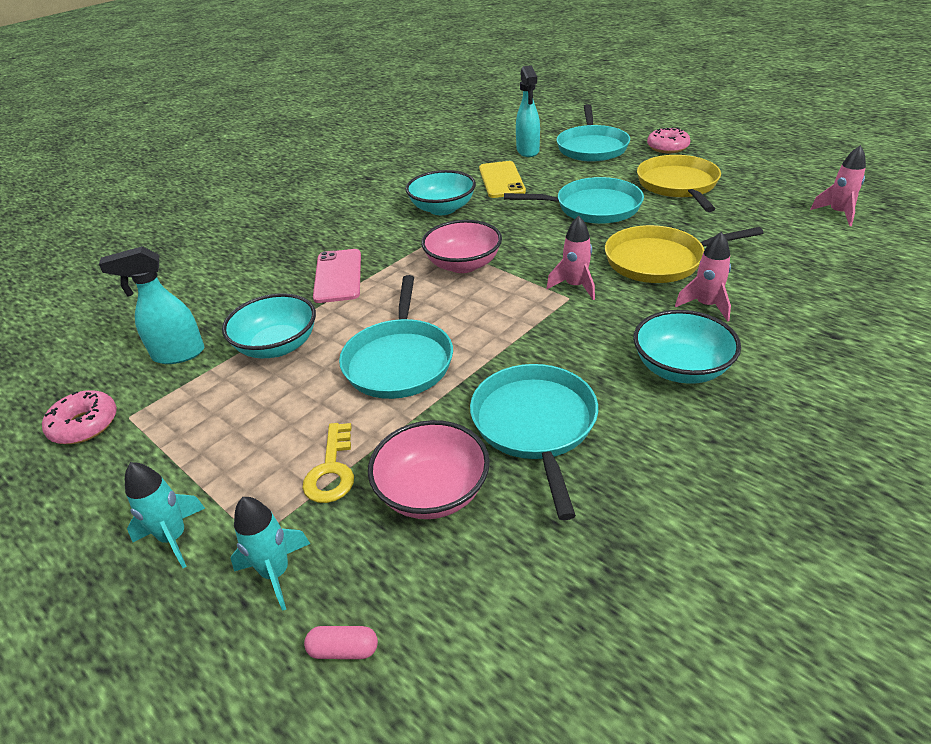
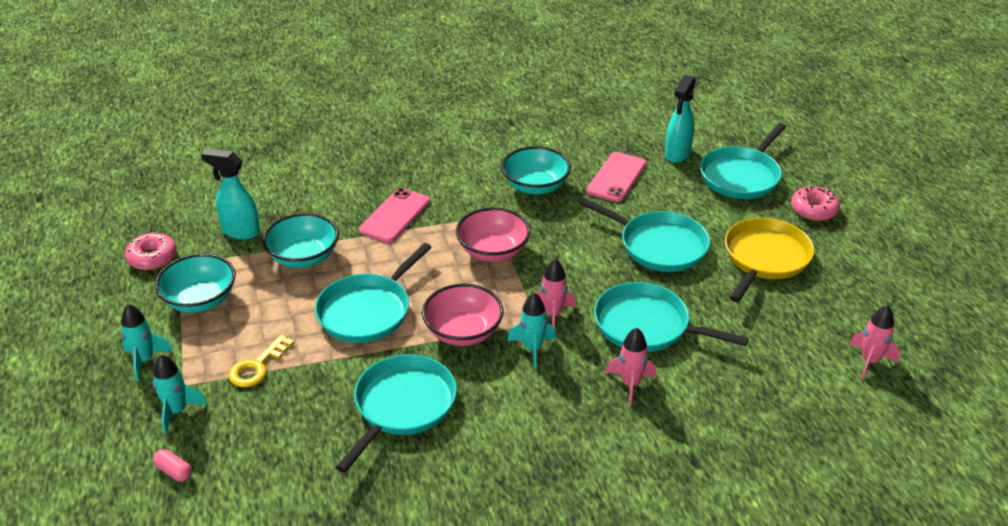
camera: 30 degrees right, 0 degrees up
pink bowl [368,420,490,519] -> pink bowl moved to [422,284,504,346]
yellow phone [479,161,526,198] -> pink phone [586,152,646,202]
yellow pan [605,225,763,283] -> turquoise pan [594,282,749,352]
turquoise bowl [633,310,741,384] -> turquoise bowl moved to [155,254,235,313]
none -> turquoise rocket [507,293,556,369]

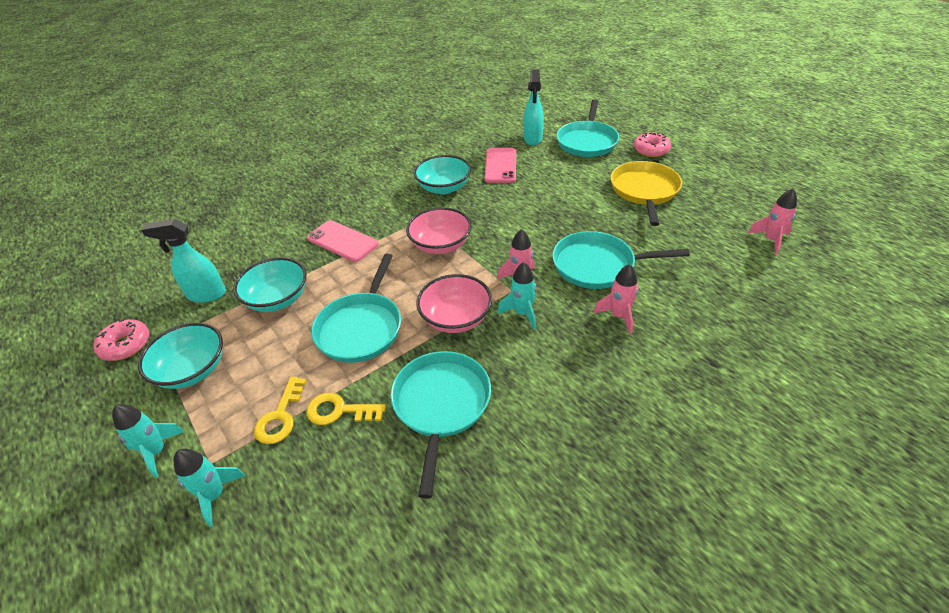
camera: 20 degrees left, 5 degrees up
pink capsule [153,449,192,482] -> none
pink phone [359,188,430,243] -> pink phone turned 60 degrees counterclockwise [307,220,379,262]
turquoise pan [579,197,710,272] -> none
none -> yellow key [306,393,386,425]

